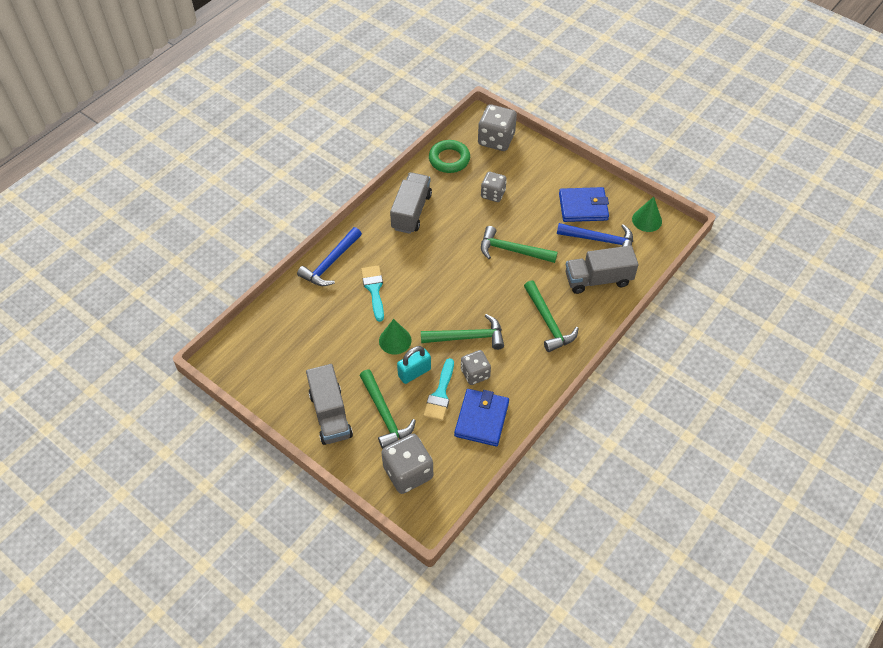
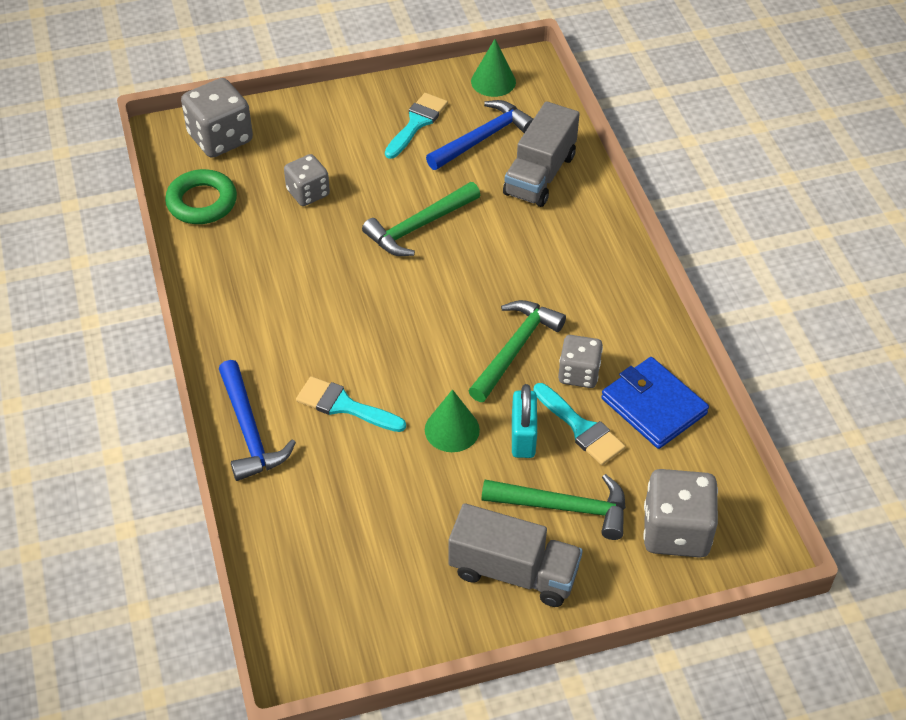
camera: 55 degrees left, 5 degrees down
grey truck [390,172,432,234] -> none
green hammer [524,280,579,352] -> none
blue wallet [559,187,609,222] -> turquoise brush [385,93,448,159]

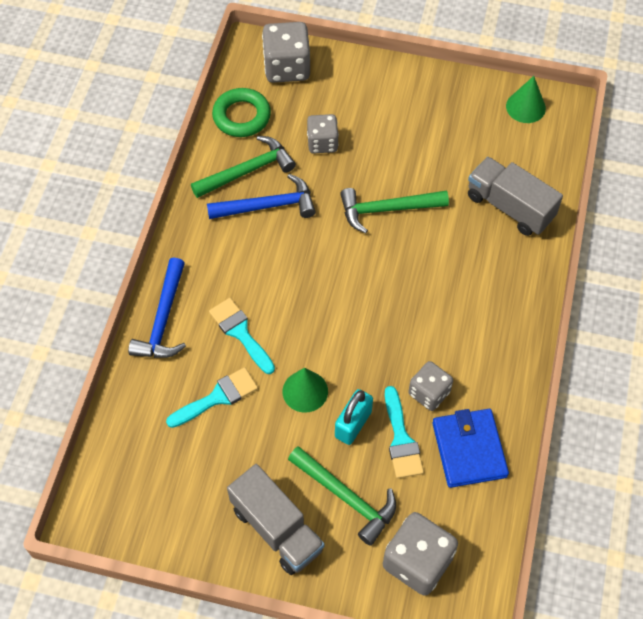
camera: 30 degrees right, 10 degrees up
turquoise brush [385,93,448,159] -> turquoise brush moved to [166,367,258,428]
blue hammer [426,100,533,170] -> blue hammer moved to [207,174,316,219]
green hammer [469,300,566,402] -> green hammer moved to [191,136,296,198]
grey truck [503,101,580,207] -> grey truck turned 75 degrees clockwise [468,157,563,236]

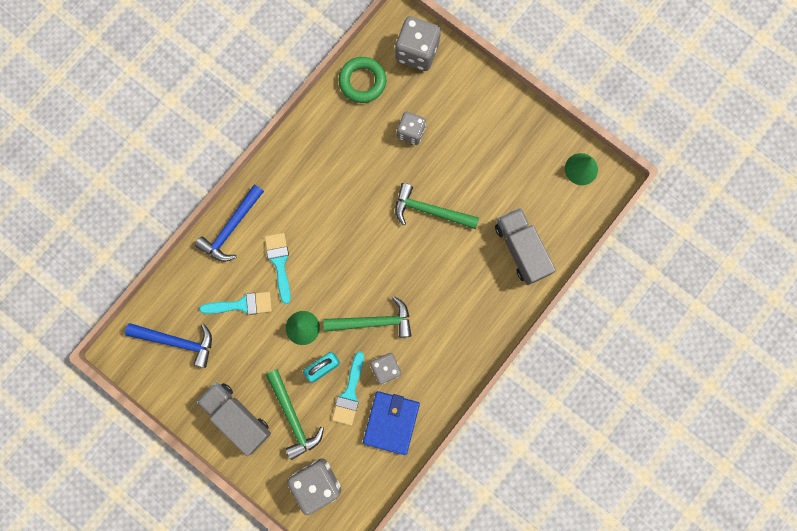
camera: 25 degrees right, 20 degrees up
green hammer [191,136,296,198] -> green hammer moved to [323,296,411,338]
blue hammer [207,174,316,219] -> blue hammer moved to [125,323,212,368]
grey truck [227,464,325,575] -> grey truck turned 150 degrees clockwise [197,383,271,456]

